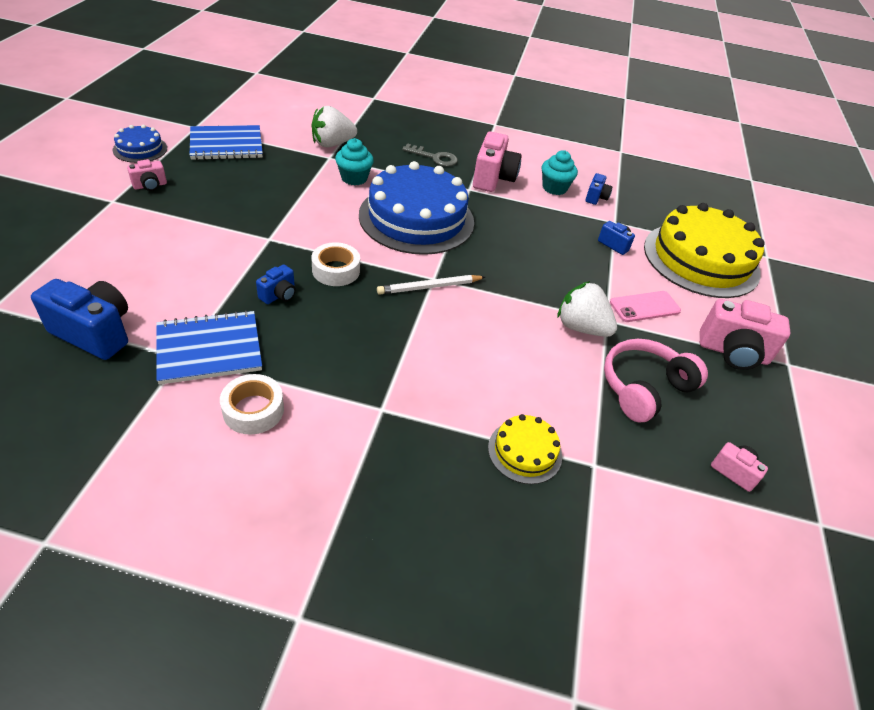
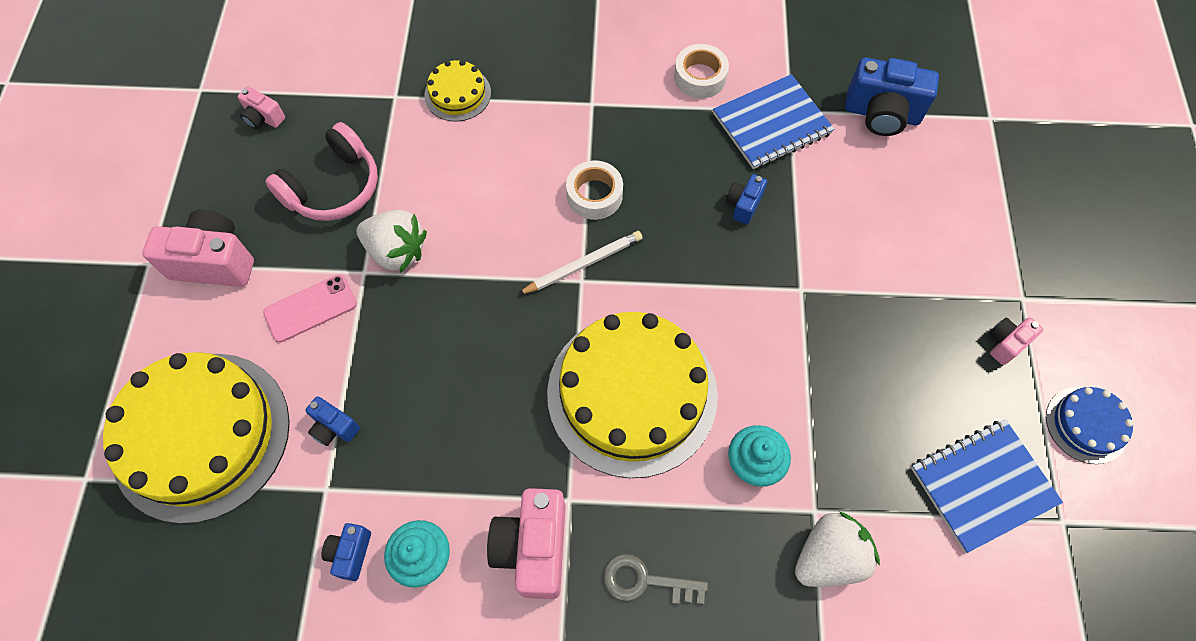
camera: 175 degrees right, 20 degrees up
white tape [311,242,360,286] -> white tape moved to [566,160,623,220]
blue cake [359,161,474,255] -> yellow cake [547,312,718,478]

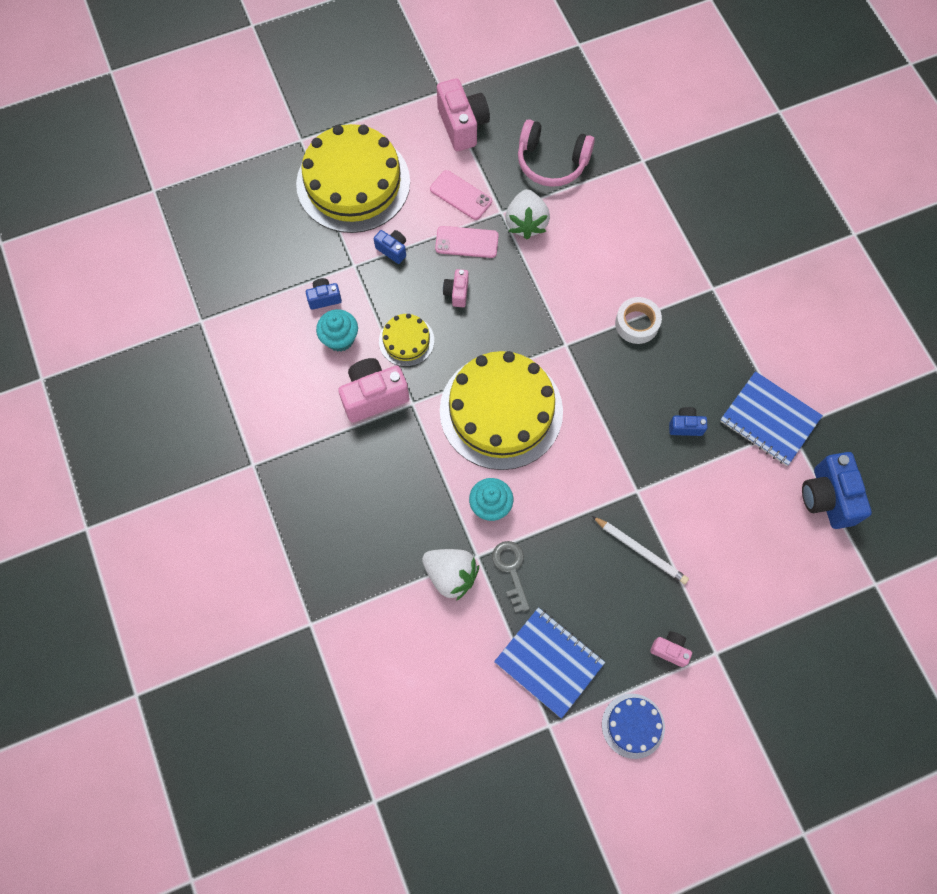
camera: 65 degrees right, 5 degrees up
pink camera [238,86,285,129] -> pink camera moved to [443,269,469,307]
blue camera [305,396,360,446] -> blue camera turned 120 degrees clockwise [374,230,406,264]
yellow cake [424,60,491,122] -> yellow cake moved to [379,314,434,367]
white pencil [518,231,643,295] -> white pencil moved to [592,516,689,584]
grey key [603,554,708,604] -> grey key moved to [492,541,530,613]
white tape [674,44,729,98] -> none
none -> pink phone [435,226,499,258]

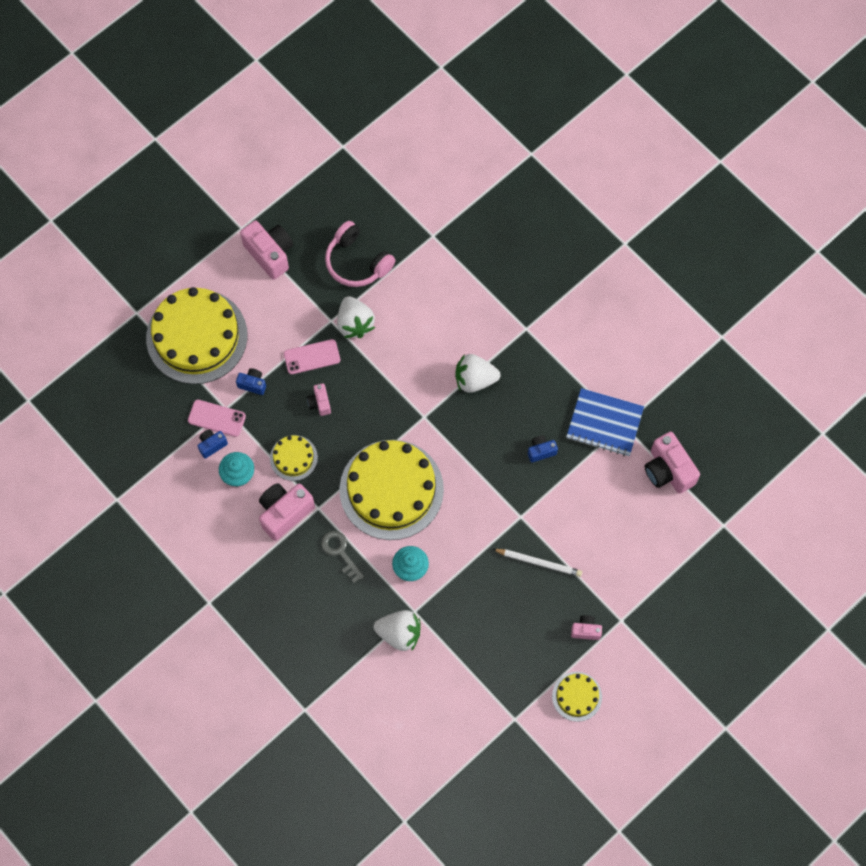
camera: 20 degrees left, 0 degrees up
pink phone [430,170,492,220] -> pink phone moved to [188,400,246,437]
grey key [492,541,530,613] -> grey key moved to [321,531,364,583]
blue notebook [494,607,605,719] -> none
pink headphones [518,119,595,187] -> pink headphones turned 45 degrees clockwise [325,221,396,287]
blue cake [602,694,665,759] -> yellow cake [552,672,602,722]
white tape [615,297,662,344] -> white strawberry [455,354,500,393]
blue camera [802,452,872,529] -> pink camera [644,432,700,494]

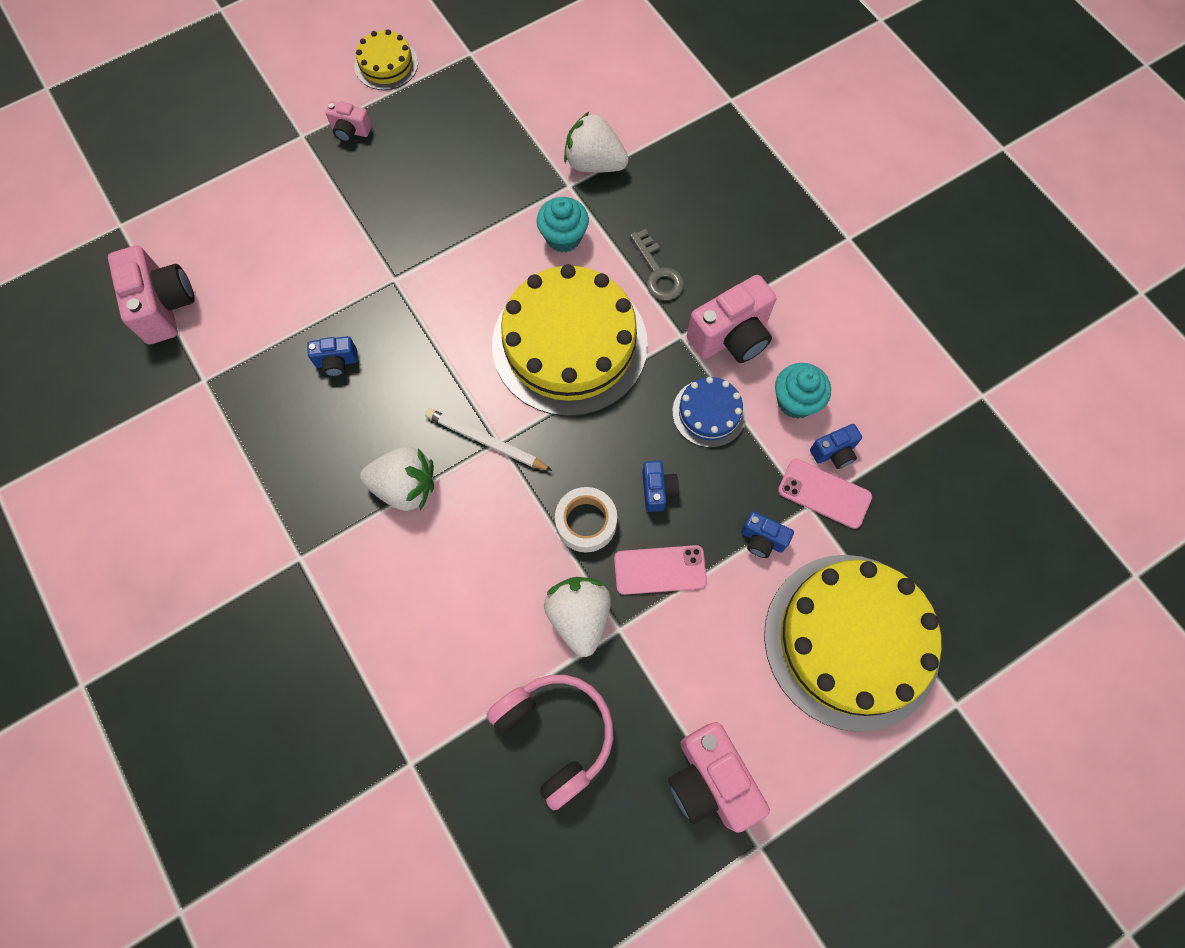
camera: 170 degrees left, 0 degrees up
yellow cake [270,435,318,481] -> blue cake [672,377,746,448]
pink camera [307,383,331,416] -> blue camera [642,461,679,512]
white pencil [493,549,582,577] -> white pencil moved to [425,408,552,471]
blue notebook [566,388,644,456] -> none
none -> white tape [555,487,617,553]

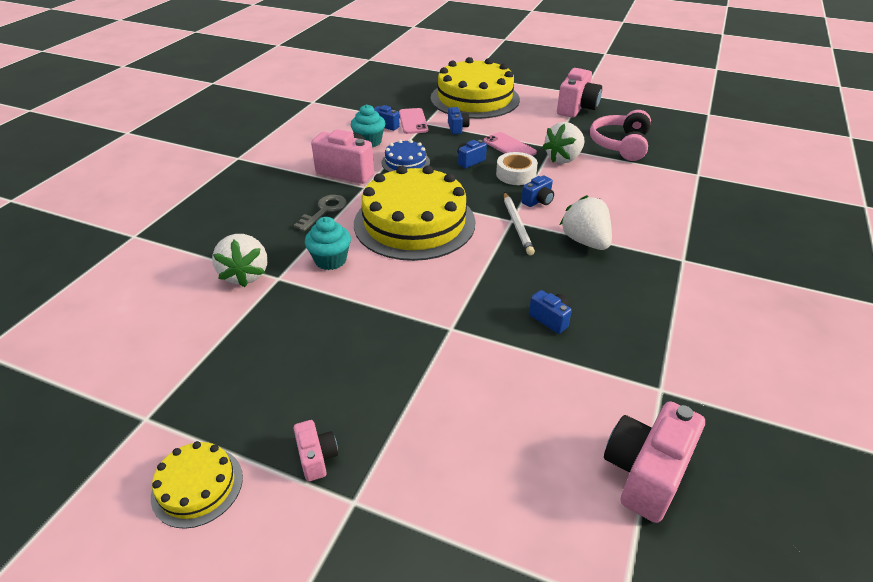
camera: 125 degrees left, 30 degrees down
none -> blue camera [521,176,554,207]

